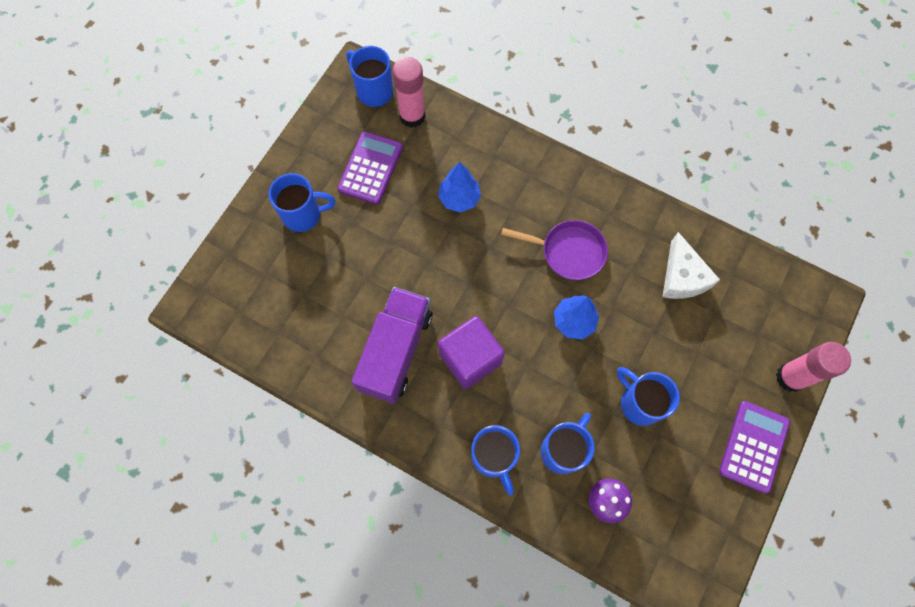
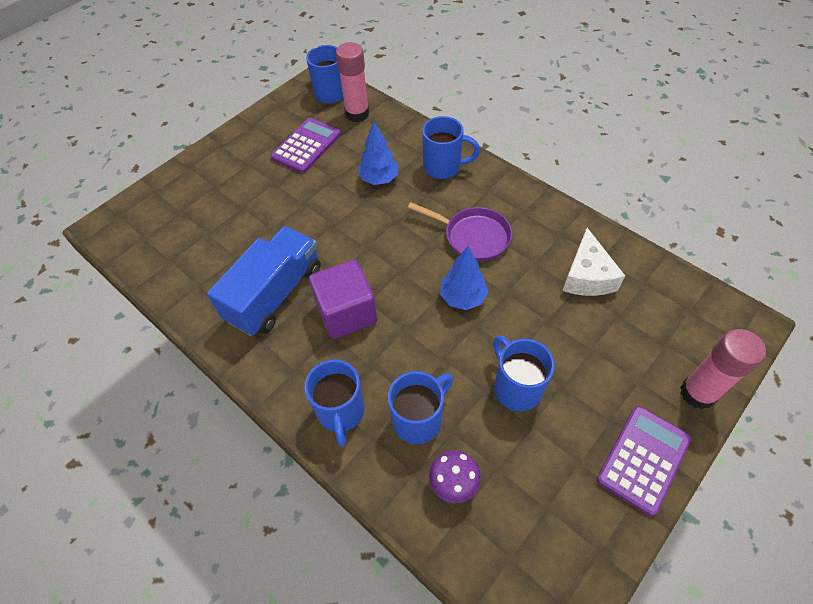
camera: 15 degrees right, 15 degrees down
blue mug [268,173,335,232] -> blue mug moved to [422,116,480,179]
purple truck [351,287,433,404] -> blue truck [207,226,321,336]

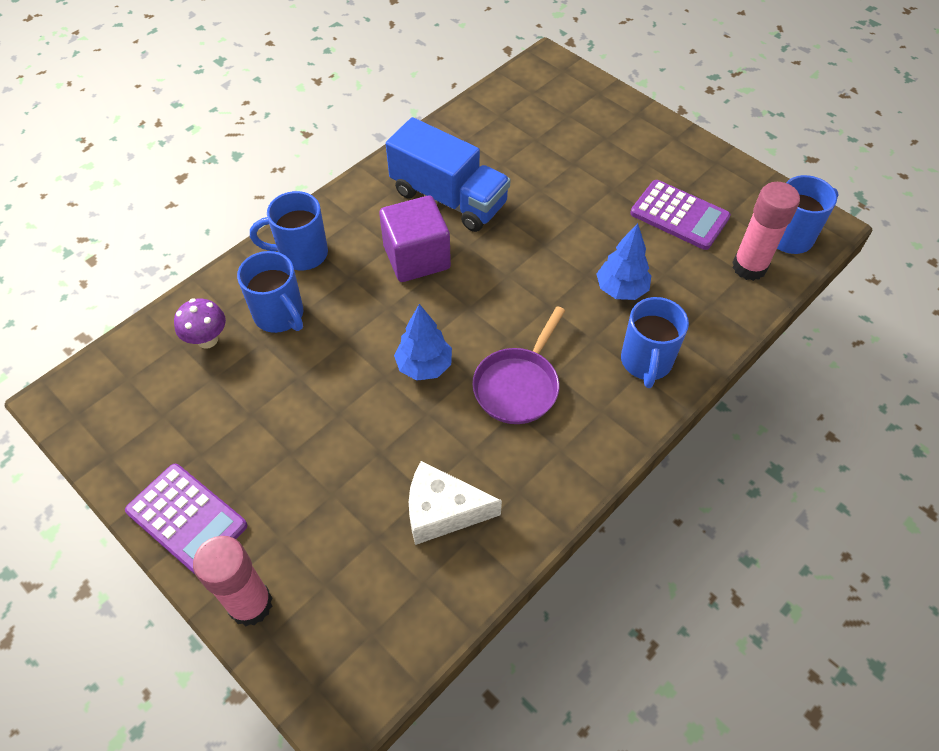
camera: 90 degrees right, 0 degrees up
blue mug [493,336,555,411] -> none

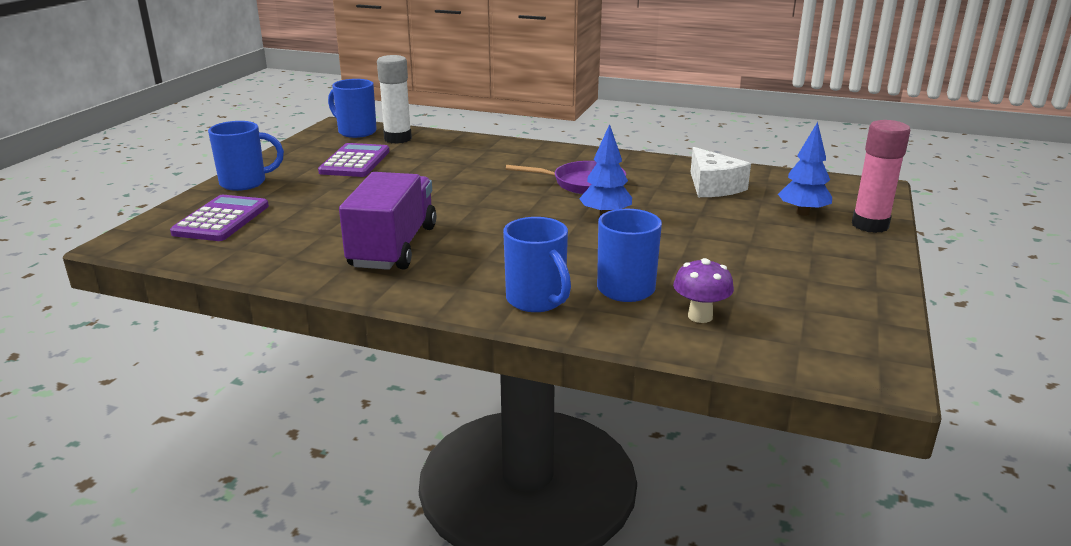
camera: 115 degrees left, 30 degrees down
purple calculator [125,464,247,574] -> purple calculator moved to [170,195,269,241]
purple cube [379,196,451,282] -> none
blue truck [386,117,511,232] -> purple truck [339,172,436,270]
blue tree [597,223,651,300] -> blue tree moved to [778,122,832,216]
blue mug [621,297,689,388] -> blue mug moved to [208,121,284,191]
pink glue stick [732,182,800,281] -> white glue stick [377,55,412,144]

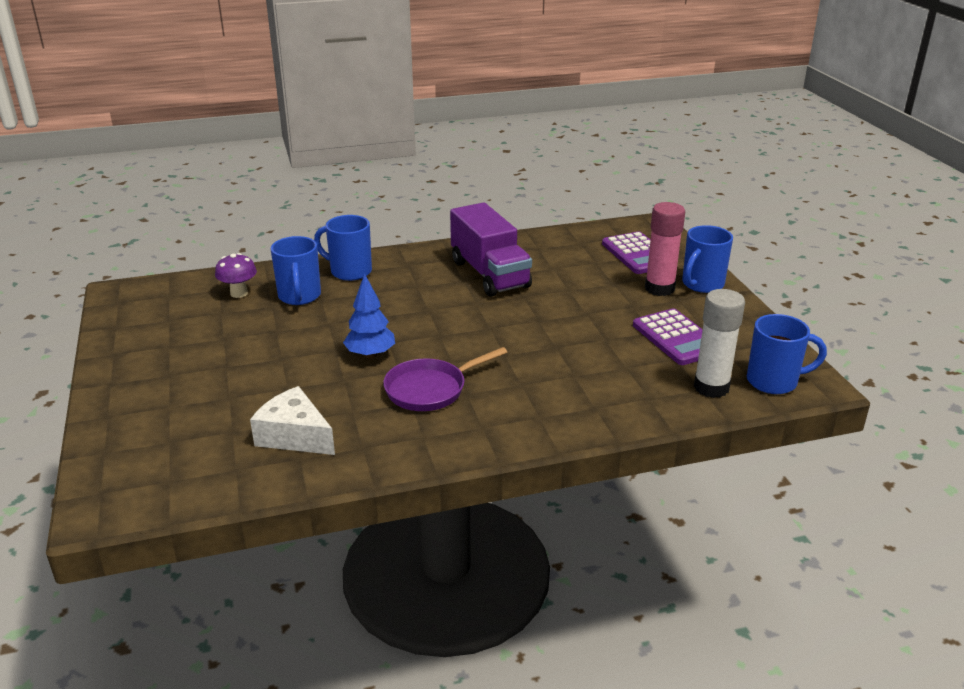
camera: 145 degrees right, 5 degrees up
blue tree [778,122,832,216] -> none
pink glue stick [852,120,910,233] -> pink glue stick moved to [645,202,685,296]

